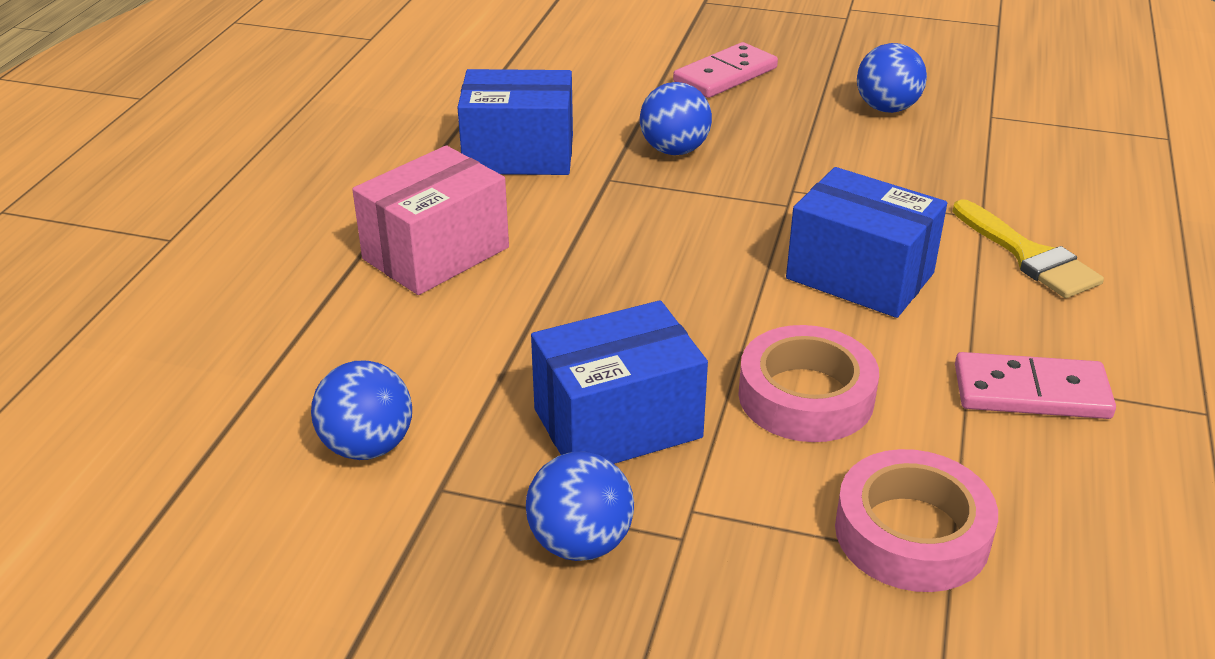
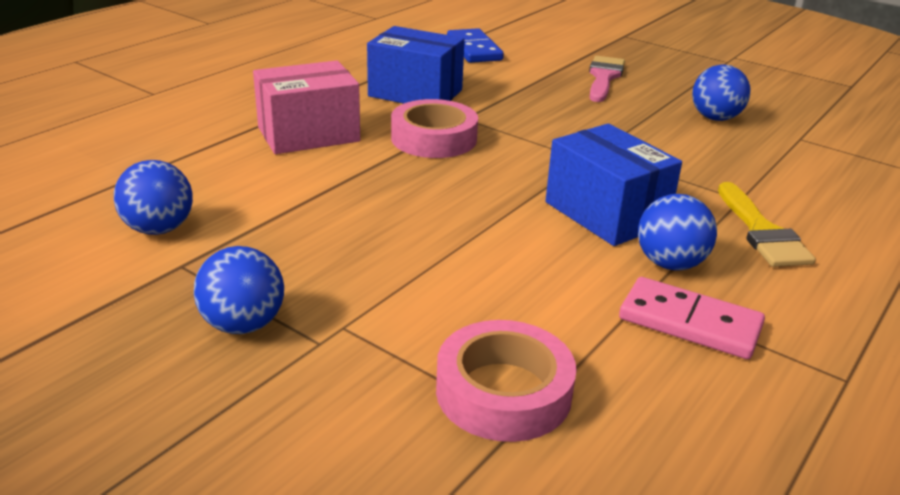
camera: 20 degrees right, 5 degrees down
blue box [531,300,708,464] -> none
blue ball [640,82,712,155] -> blue ball moved to [638,194,717,270]
pink domino [673,42,778,98] -> pink brush [589,56,625,102]
pink tape [738,325,879,442] -> pink tape moved to [391,99,478,158]
none -> blue domino [447,28,504,63]

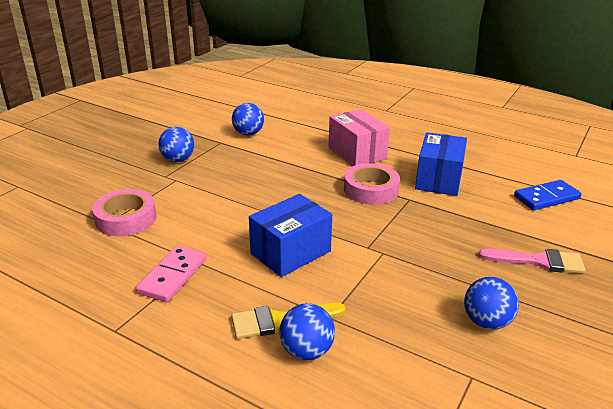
camera: 85 degrees right, 0 degrees up
blue ball [638,194,717,270] -> blue ball moved to [280,303,335,360]

